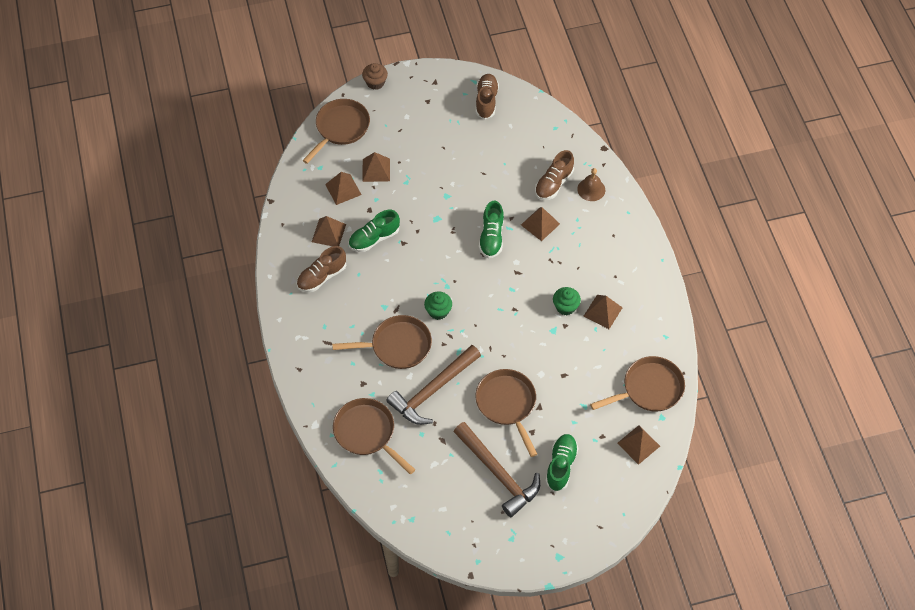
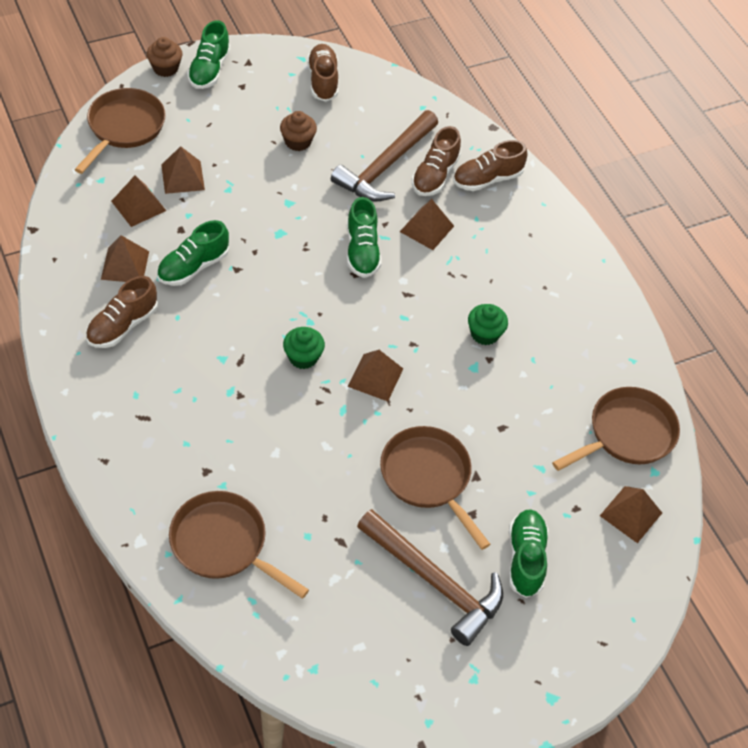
camera: 15 degrees left, 5 degrees down
brown pan [332,315,432,369] -> none
brown hammer [386,345,481,425] -> brown hammer moved to [331,110,438,201]
brown bell [577,168,605,201] -> brown shoe [453,140,528,191]
brown pyramid [584,295,623,329] -> brown pyramid moved to [347,350,403,401]
none -> green shoe [187,20,230,89]
none -> brown cupcake [280,111,317,151]

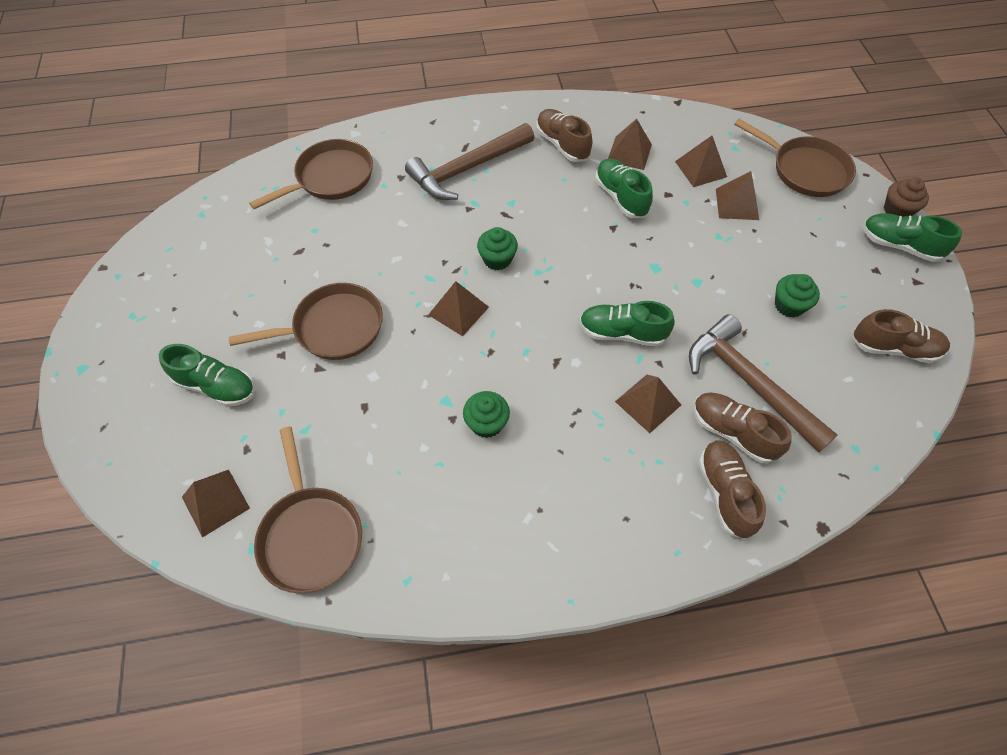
camera: 110 degrees right, 5 degrees up
brown cupcake [280,111,317,151] -> green cupcake [775,274,820,318]
brown hammer [357,509,503,646] -> brown hammer moved to [405,123,534,200]

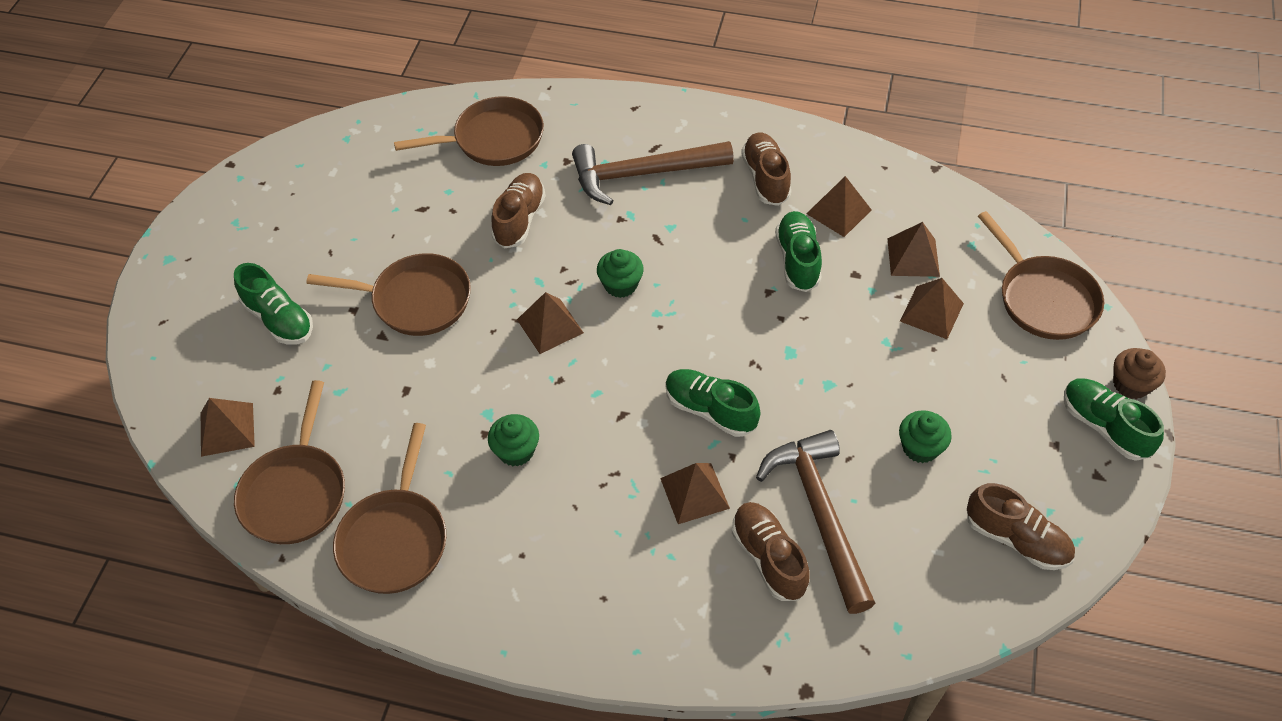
camera: 25 degrees right, 5 degrees down
brown shoe [698,440,766,539] -> brown shoe moved to [491,173,546,249]
none -> brown pan [333,423,446,594]

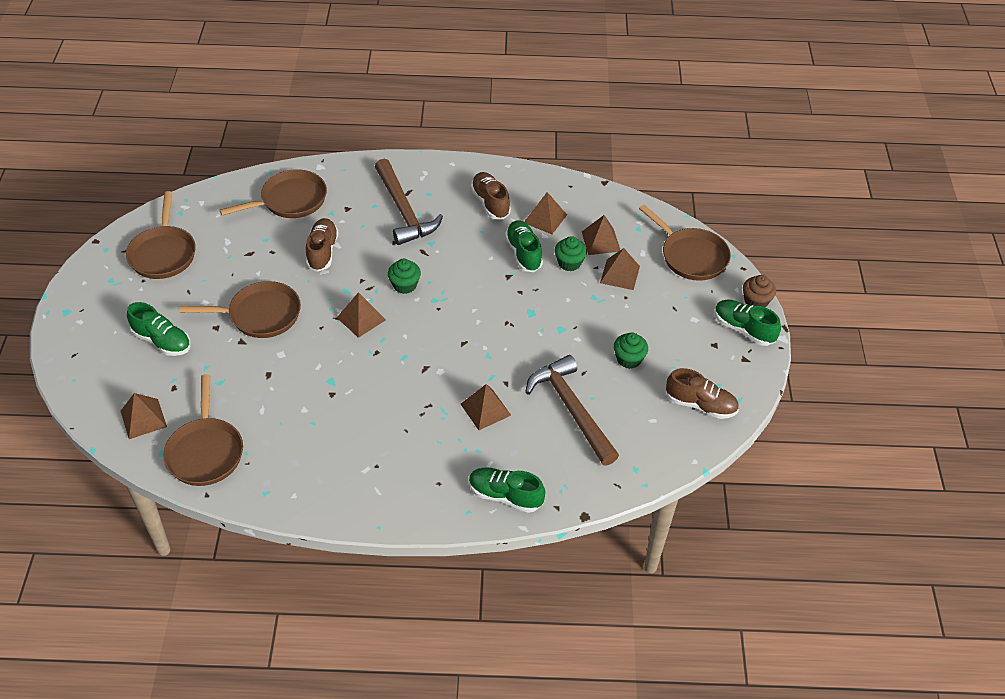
camera: 15 degrees left, 5 degrees down
brown pan [333,423,446,594] -> brown pan moved to [126,191,196,279]
green cupcake [488,414,539,467] -> green cupcake moved to [555,236,587,271]
brown hammer [572,141,734,205] -> brown hammer turned 90 degrees counterclockwise [375,159,443,245]
green shoe [666,369,761,437] -> green shoe moved to [469,467,545,513]
brown shoe [732,502,810,601] -> none

